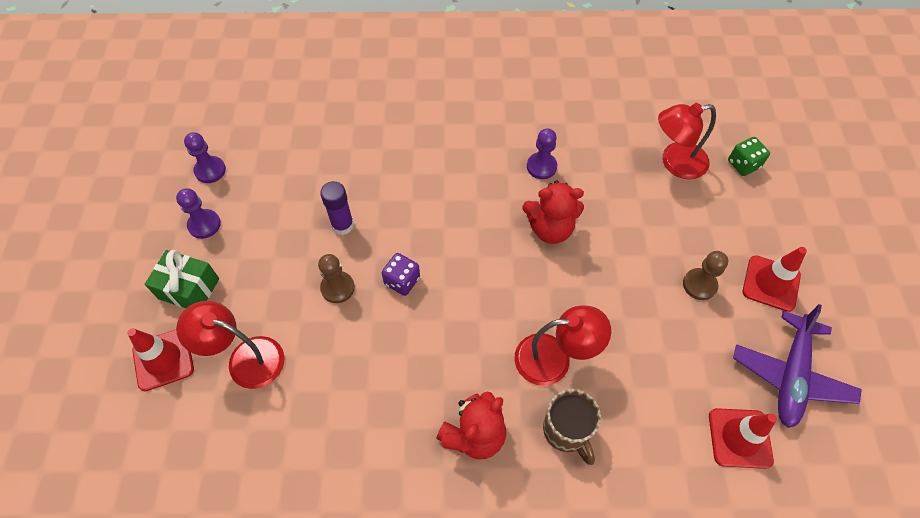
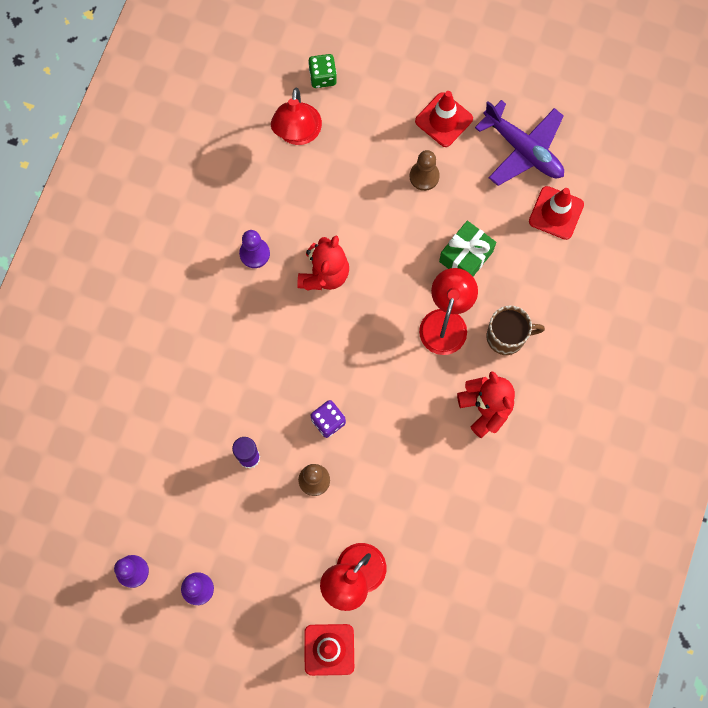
camera: 70 degrees left, 15 degrees up
green gift [145,250,219,308] -> green gift moved to [439,221,496,276]

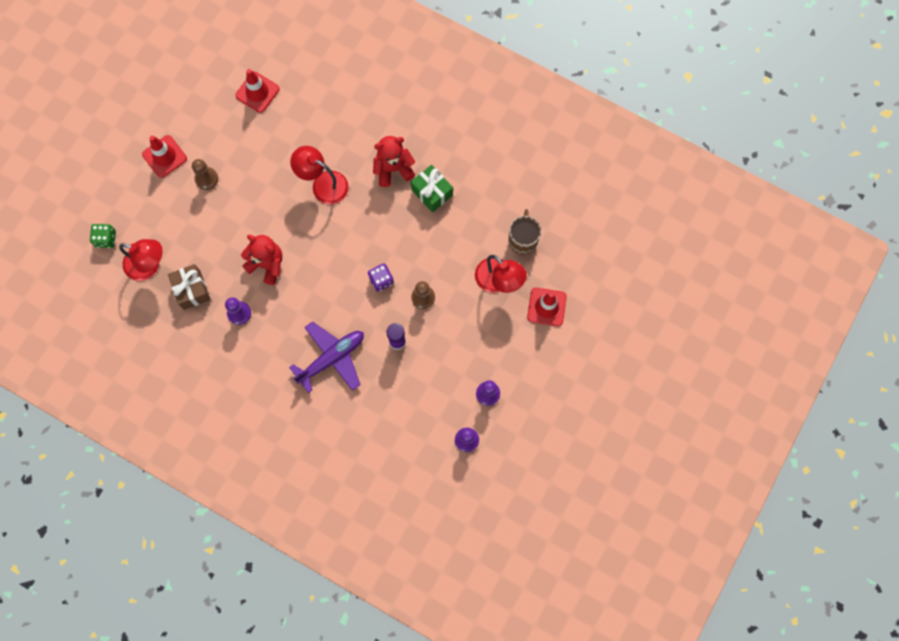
camera: 80 degrees left, 0 degrees up
green gift [439,221,496,276] -> green gift moved to [411,165,453,213]
purple plane [475,100,564,186] -> purple plane moved to [289,321,364,393]
brown mug [487,306,545,355] -> brown mug moved to [509,209,541,255]
none -> brown gift [168,264,211,310]

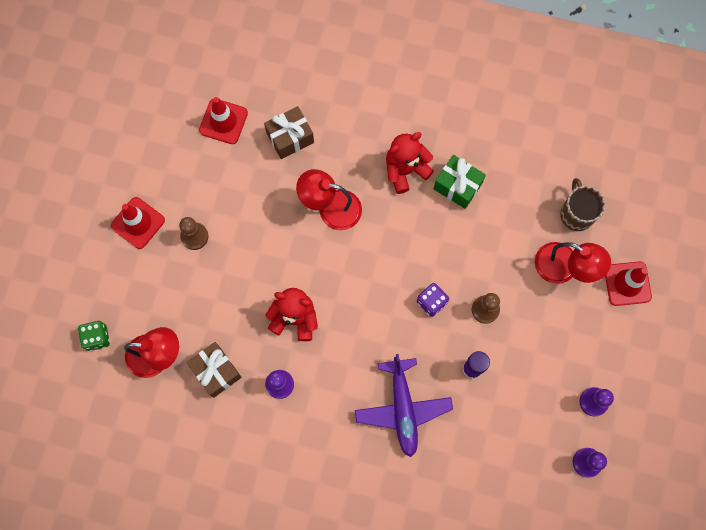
camera: 15 degrees left, 0 degrees up
purple plane [289,321,364,393] -> purple plane turned 135 degrees clockwise [355,354,453,457]
none -> brown gift [264,106,314,159]

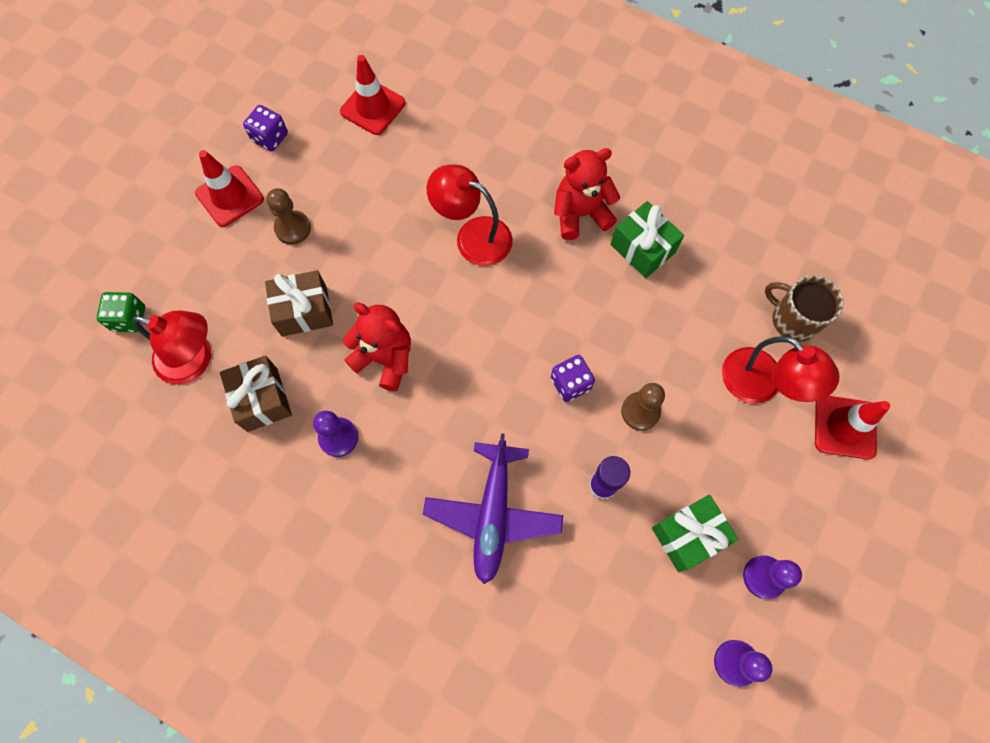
camera: 15 degrees right, 5 degrees down
brown gift [264,106,314,159] -> brown gift moved to [265,270,333,337]
brown mug [560,178,605,231] -> brown mug turned 60 degrees counterclockwise [765,275,844,342]
none -> purple dice [243,105,288,151]
none -> green gift [652,495,738,572]

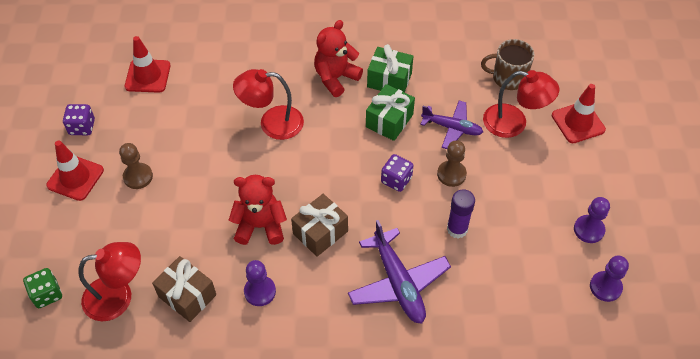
camera: 30 degrees left, 15 degrees down
brown gift [265,270,333,337] -> brown gift moved to [291,194,348,257]
green gift [652,495,738,572] -> green gift moved to [366,84,415,141]
none -> purple plane [420,101,483,149]

